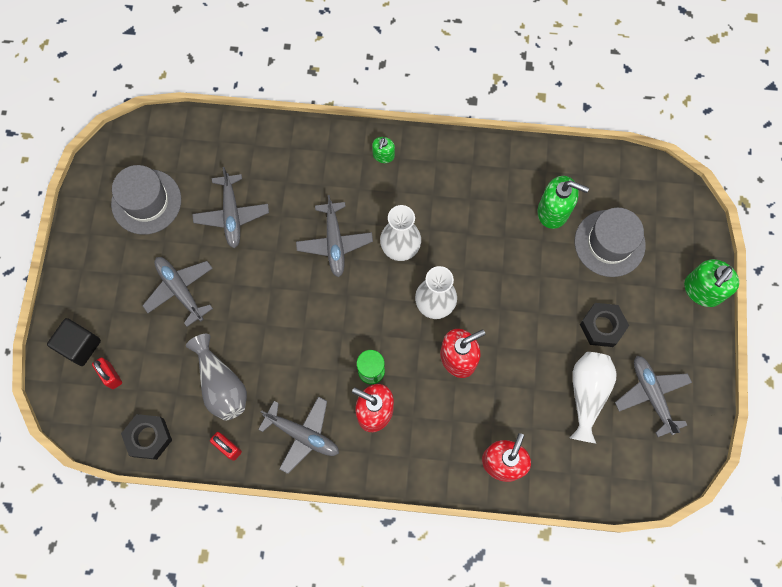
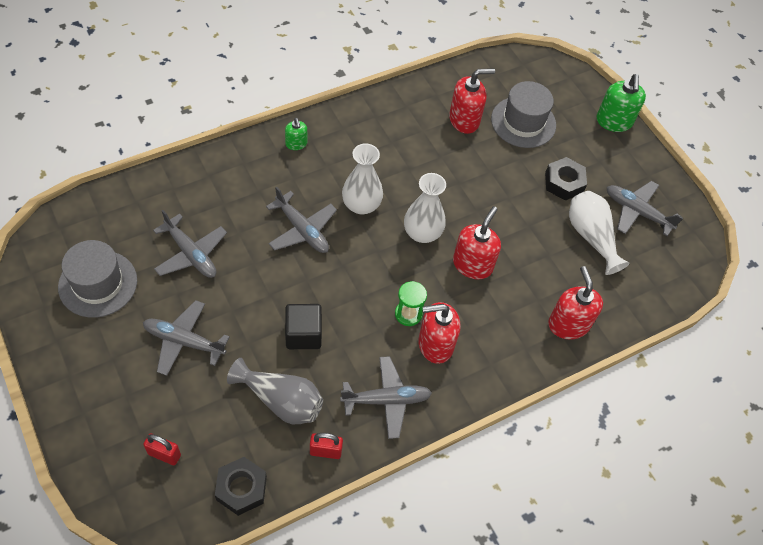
camera: 40 degrees left, 15 degrees down
black cube [47,318,101,366] -> black cube moved to [285,304,322,349]
green soap dispenser [538,176,589,229] -> red soap dispenser [449,68,495,134]

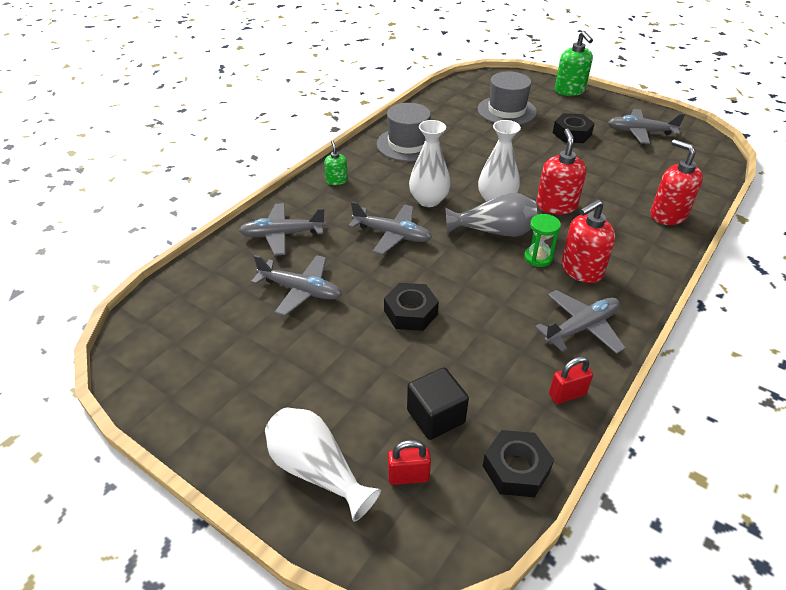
camera: 20 degrees left, 15 degrees down
grey hat [58,240,137,318] -> grey hat moved to [377,103,440,162]
grey plane [143,300,230,376] -> grey plane moved to [239,203,326,256]
grey vase [227,358,323,424] -> grey vase moved to [445,193,537,237]
green soap dispenser [285,118,307,150] -> green soap dispenser turned 150 degrees counterclockwise [324,140,348,185]
black cube [285,304,322,349] -> black cube moved to [407,368,469,440]
red soap dispenser [449,68,495,134] -> none
white vase [569,191,630,275] -> white vase moved to [265,407,381,522]
none -> black nut [384,283,439,331]

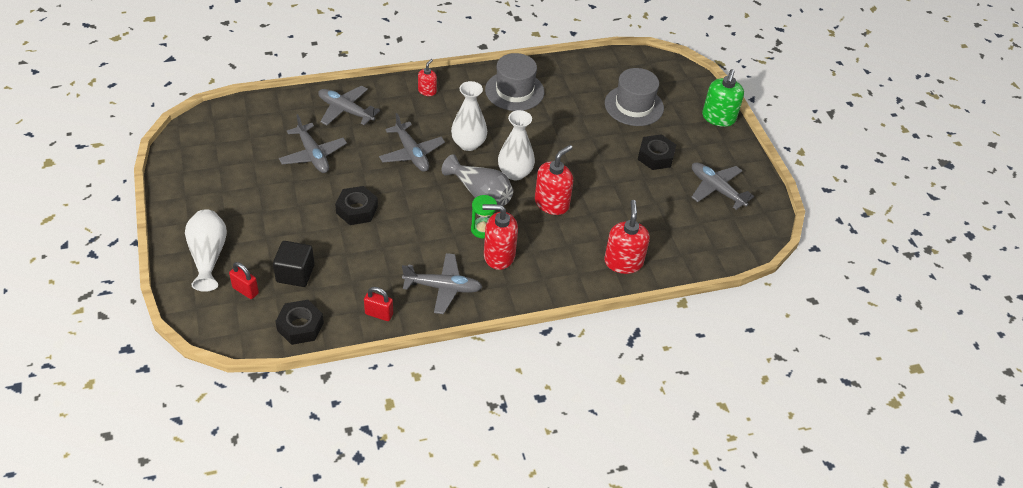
camera: 35 degrees right, 5 degrees up
green soap dispenser [324,140,348,185] -> red soap dispenser [418,59,437,96]

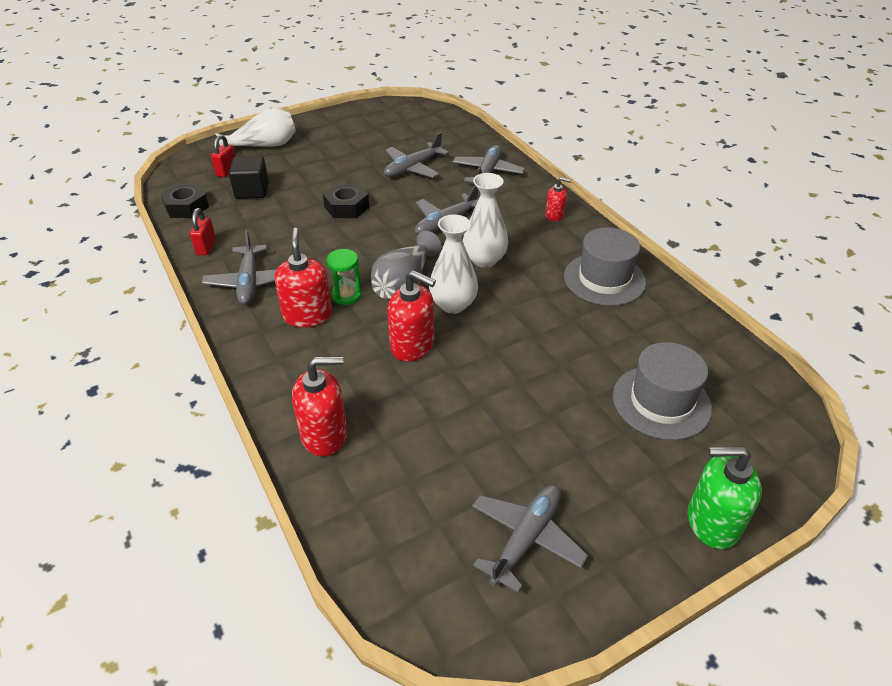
camera: 80 degrees right, 5 degrees down
black nut [638,134,676,170] -> none

